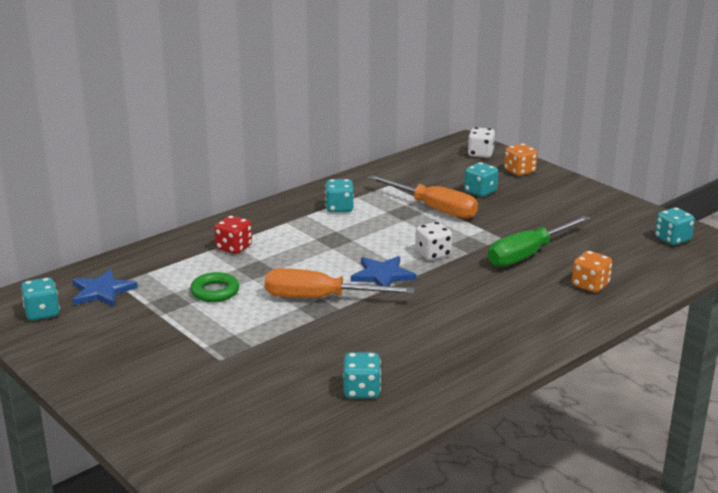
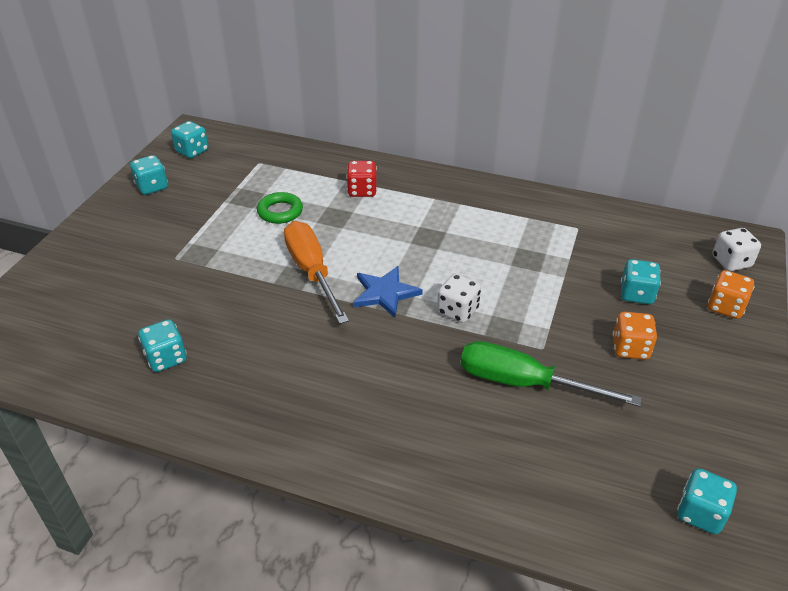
camera: 60 degrees right, 15 degrees up
blue star [72,269,138,307] -> none
turquoise dice [325,179,354,212] -> turquoise dice moved to [130,155,168,195]
orange screwdriver [367,175,478,219] -> none
orange dice [572,251,612,293] -> orange dice moved to [613,312,657,360]

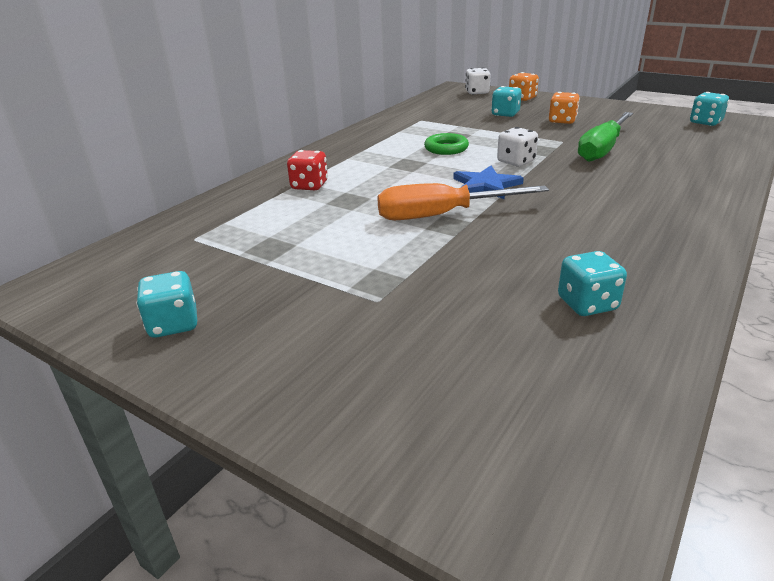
camera: 75 degrees left, 10 degrees down
turquoise dice [171,121,209,158] -> none
green ring [257,192,303,224] -> green ring moved to [424,133,469,155]

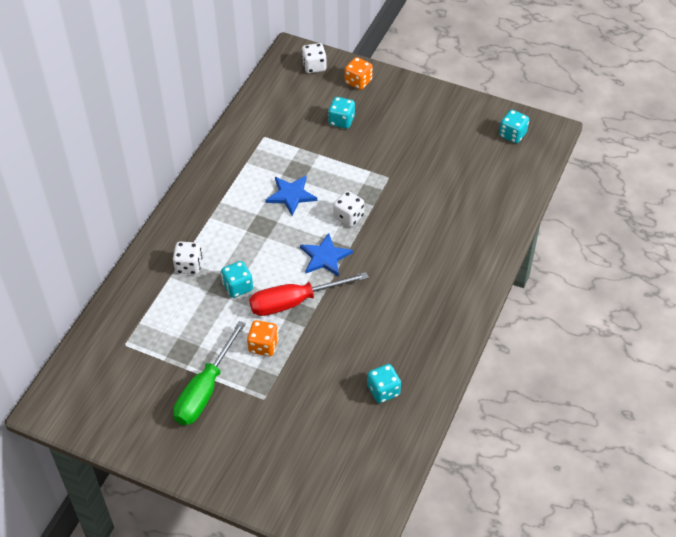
camera: 10 degrees left, 20 degrees up
turquoise dice [136,271,197,338] -> turquoise dice moved to [221,261,253,298]
red dice [287,150,328,190] -> white dice [173,242,202,274]
orange screwdriver [377,183,549,220] -> red screwdriver [249,272,369,316]
green ring [424,133,469,155] -> blue star [266,176,317,216]
orange dice [549,92,580,124] -> orange dice moved to [247,320,279,356]
green screwdriver [578,112,633,162] -> green screwdriver moved to [173,321,246,425]

